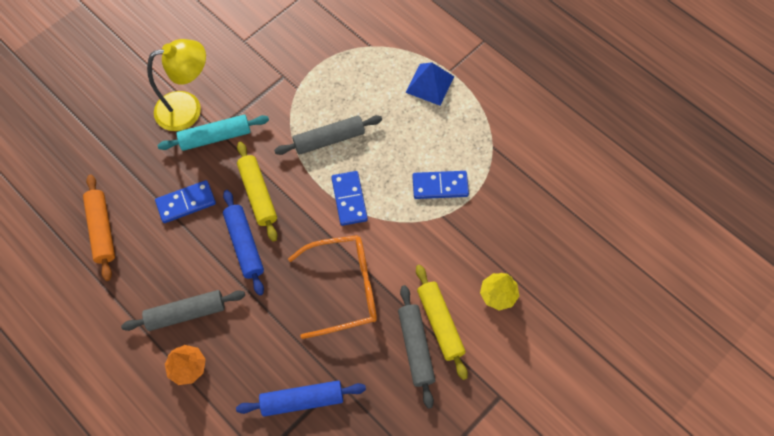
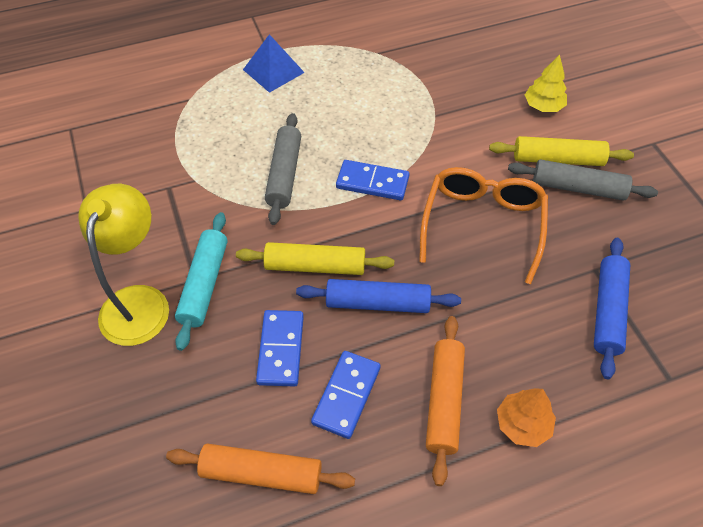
camera: 65 degrees left, 10 degrees down
grey rolling pin [121,290,245,331] -> orange rolling pin [426,316,465,486]
blue domino [412,171,469,199] -> blue domino moved to [311,351,381,439]

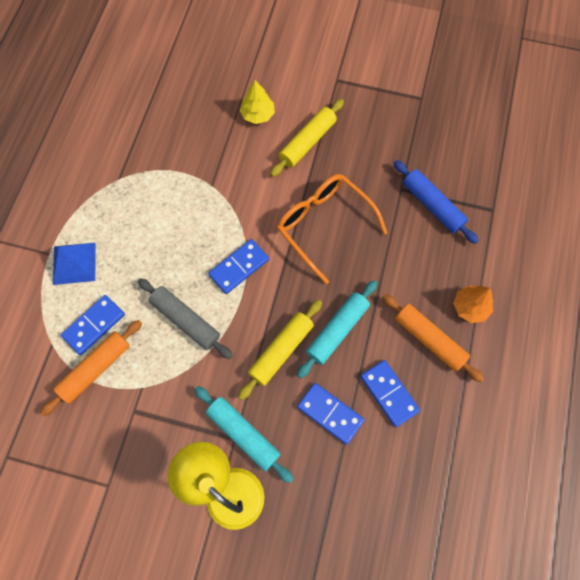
camera: 55 degrees left, 15 degrees up
orange rolling pin [166,444,355,494] -> orange rolling pin moved to [40,320,142,416]
blue rolling pin [296,279,461,313] -> turquoise rolling pin [297,280,377,378]
grey rolling pin [508,159,658,201] -> none
none -> blue domino [61,295,125,355]

